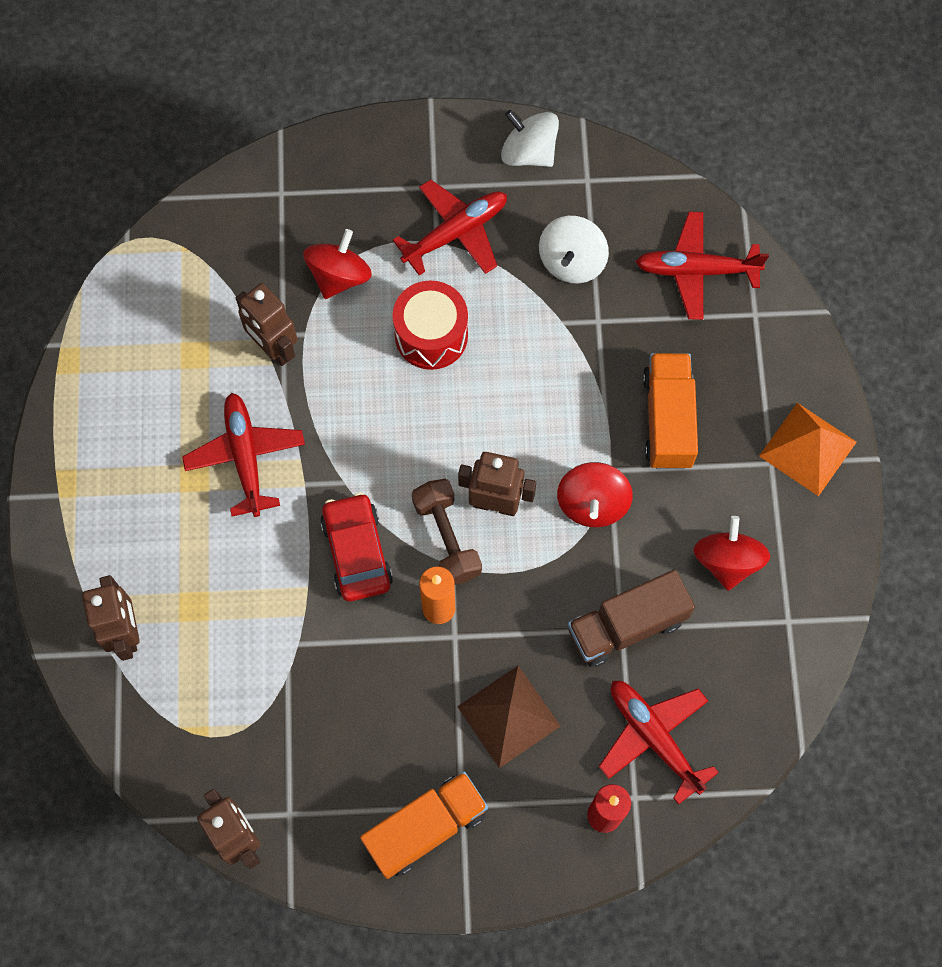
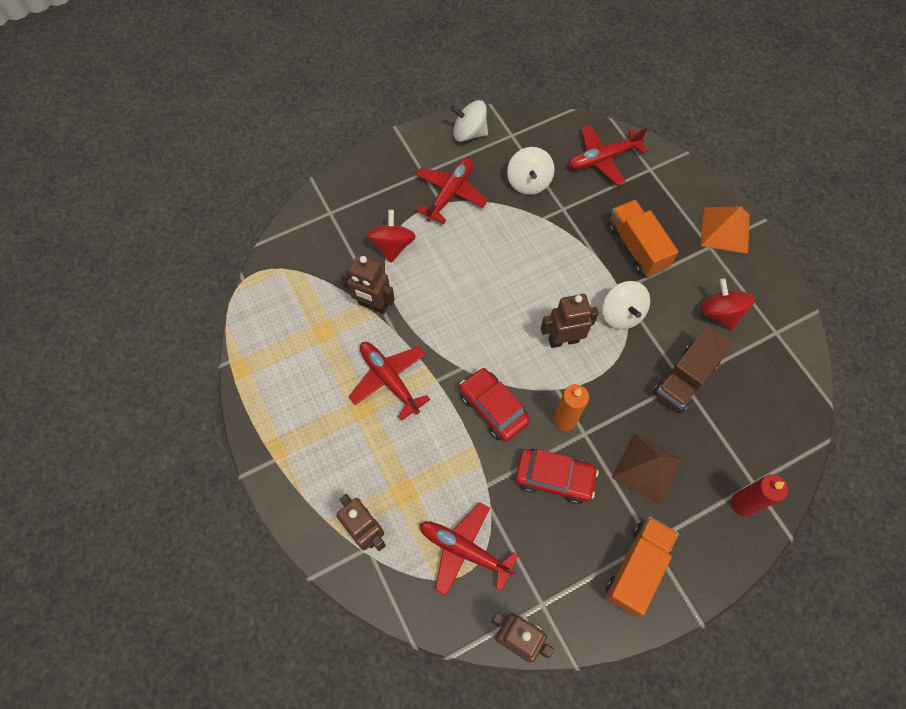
camera: 25 degrees left, 5 degrees down
red drum [393,281,468,370] -> none
brown dumbbell [412,479,482,585] -> none
red spinning top [557,462,633,527] -> white spinning top [602,281,650,330]
red plane [599,681,719,805] -> red plane moved to [420,503,519,596]
none -> red car [515,449,599,504]

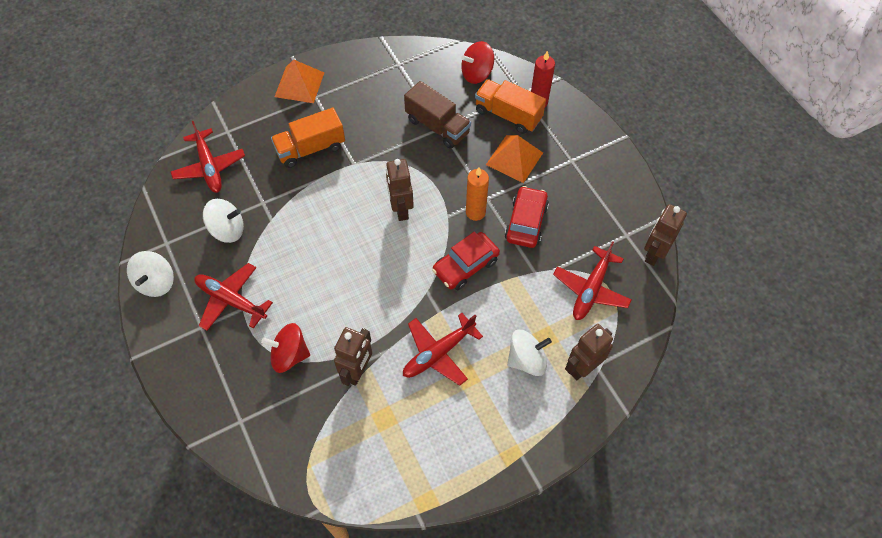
camera: 90 degrees left, 5 degrees down
white spinning top [602,281,650,330] -> white spinning top moved to [507,330,552,376]
orange truck [605,517,679,617] -> orange truck moved to [475,79,546,134]
brown pyramid [611,433,683,505] -> orange pyramid [486,135,543,183]
red spinning top [700,278,755,330] -> red spinning top moved to [461,41,494,84]

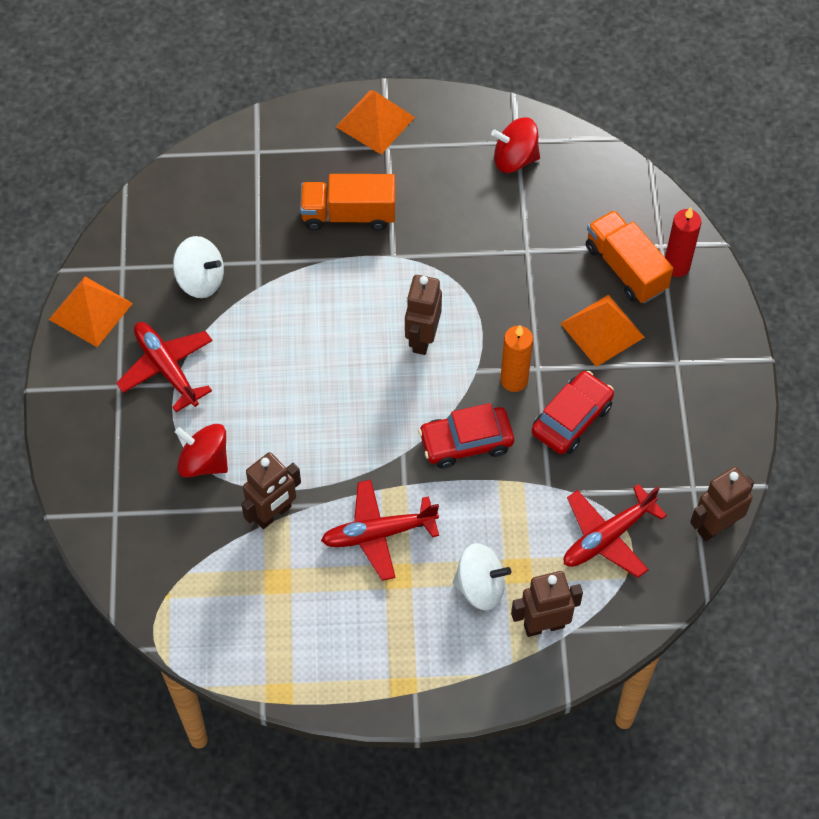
camera: 25 degrees right, 0 degrees up
white spinning top [127,251,174,297] -> orange pyramid [49,277,133,347]
red plane [171,121,245,193] -> none
brown truck [404,81,471,149] -> none
red spinning top [461,41,494,84] -> red spinning top moved to [491,117,540,173]

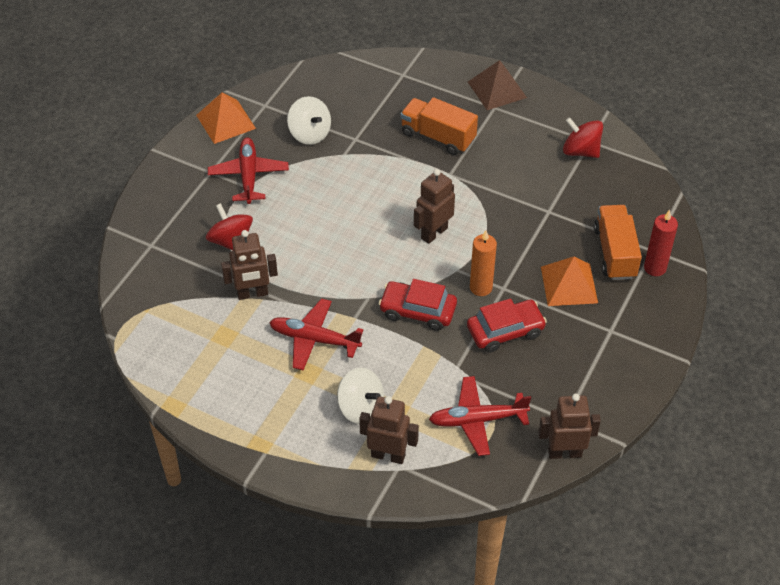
camera: 30 degrees right, 10 degrees down
orange pyramid [336,90,415,154] -> brown pyramid [468,60,527,110]

